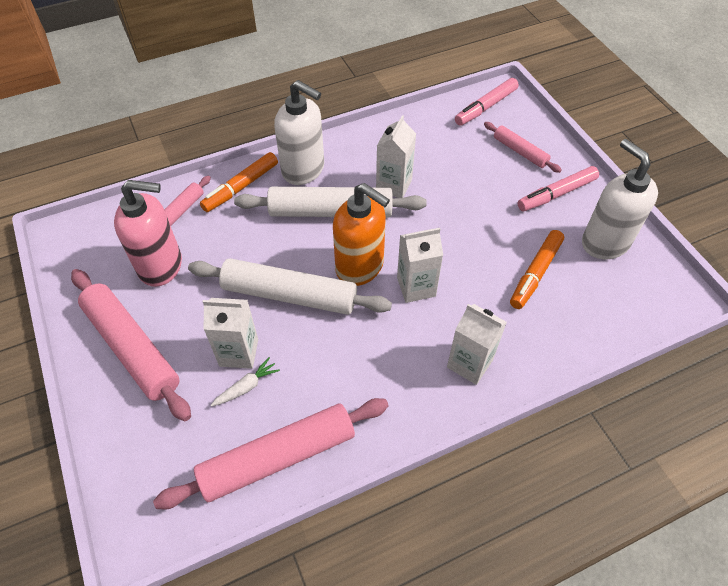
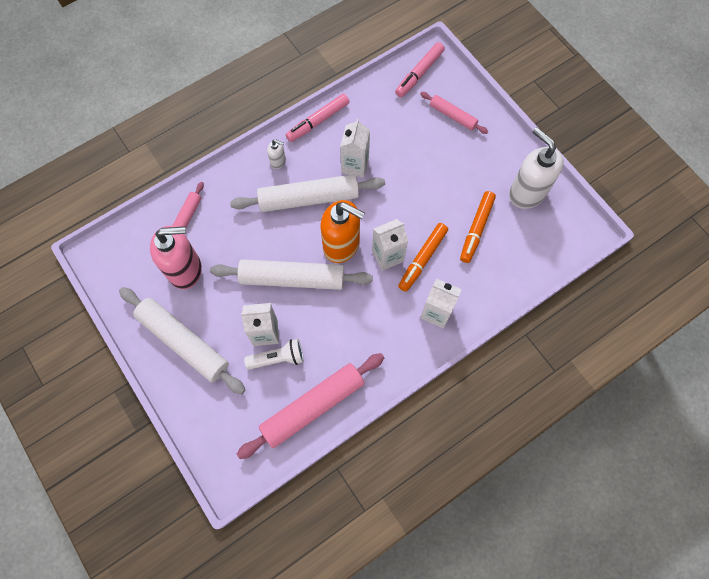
camera: 10 degrees left, 15 degrees up
pink rolling pin [71,269,191,421] -> white rolling pin [119,287,245,395]
orange marker [200,152,278,212] -> orange marker moved to [398,223,448,292]
white carrot [211,357,280,407] -> white flashlight [244,339,304,370]
white soap dispenser [274,80,324,185] -> white soap dispenser [267,139,286,169], size x0.45
pink marker [518,166,599,211] -> pink marker moved to [286,93,349,142]

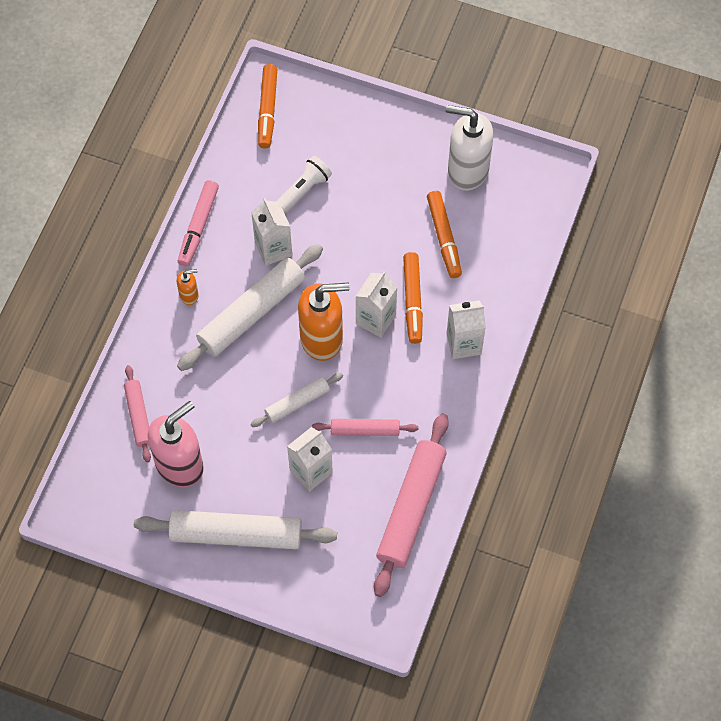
camera: 35 degrees left, 5 degrees down
white rolling pin [210,259,373,290] -> white rolling pin [251,373,343,427], size x0.54
white flashlight [244,339,304,370] -> white flashlight moved to [276,156,332,213]
white soap dispenser [267,139,286,169] -> orange soap dispenser [177,269,198,305]
pink marker [395,42,445,97] -> orange marker [258,64,277,148]
pink rolling pin [420,92,488,134] -> pink rolling pin moved to [312,419,418,436]

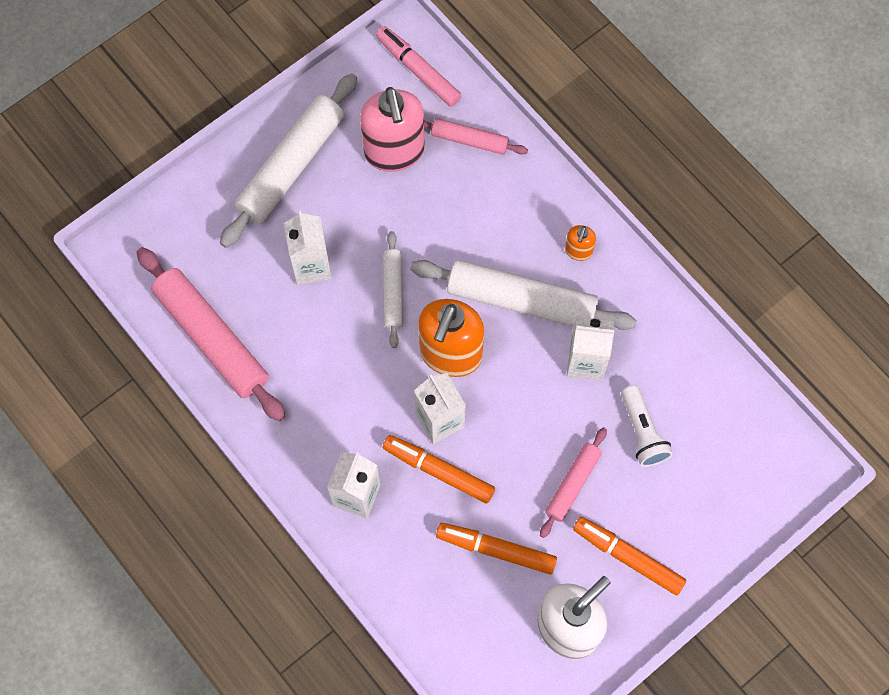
camera: 120 degrees right, 5 degrees up
white rolling pin [177,244,323,371] -> white rolling pin turned 60 degrees counterclockwise [410,260,636,330]
pink marker [178,180,219,267] -> pink marker moved to [376,26,462,107]
orange marker [258,64,277,148] -> orange marker moved to [573,517,686,595]
pink rolling pin [312,419,418,436] -> pink rolling pin moved to [540,427,607,538]

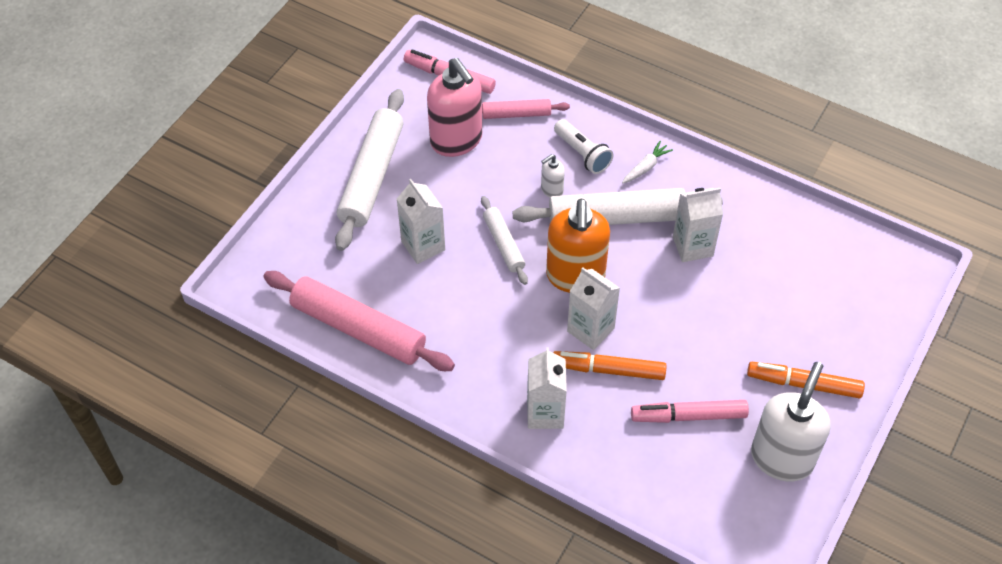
camera: 20 degrees left, 15 degrees down
orange marker [436,523,557,575] -> pink marker [631,400,749,423]
pink rolling pin [540,427,607,538] -> none
orange soap dispenser [565,225,596,261] -> white carrot [622,141,673,183]
white flashlight [621,385,673,467] -> white flashlight moved to [554,119,613,174]
none -> white soap dispenser [541,154,565,198]

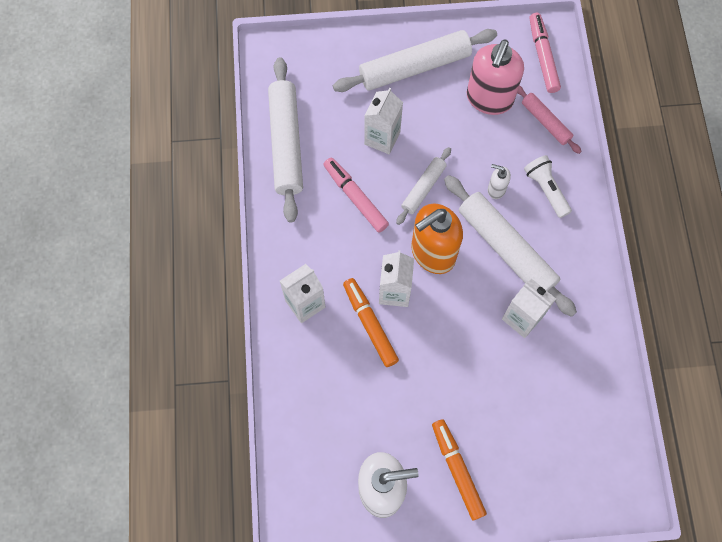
camera: 55 degrees right, 15 degrees up
pink rolling pin [263,271,455,371] -> white rolling pin [268,57,303,223]
white flashlight [554,119,613,174] -> white flashlight turned 135 degrees clockwise [524,155,572,218]
white carrot [622,141,673,183] -> none
pink marker [631,400,749,423] -> pink marker moved to [323,158,389,233]

